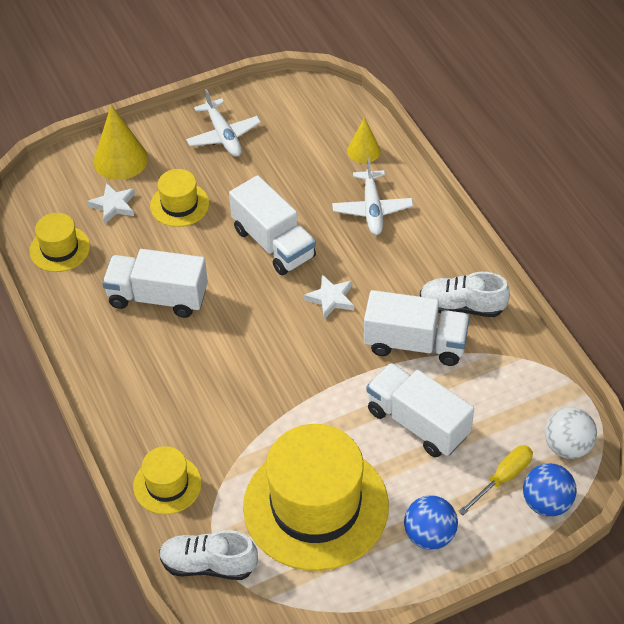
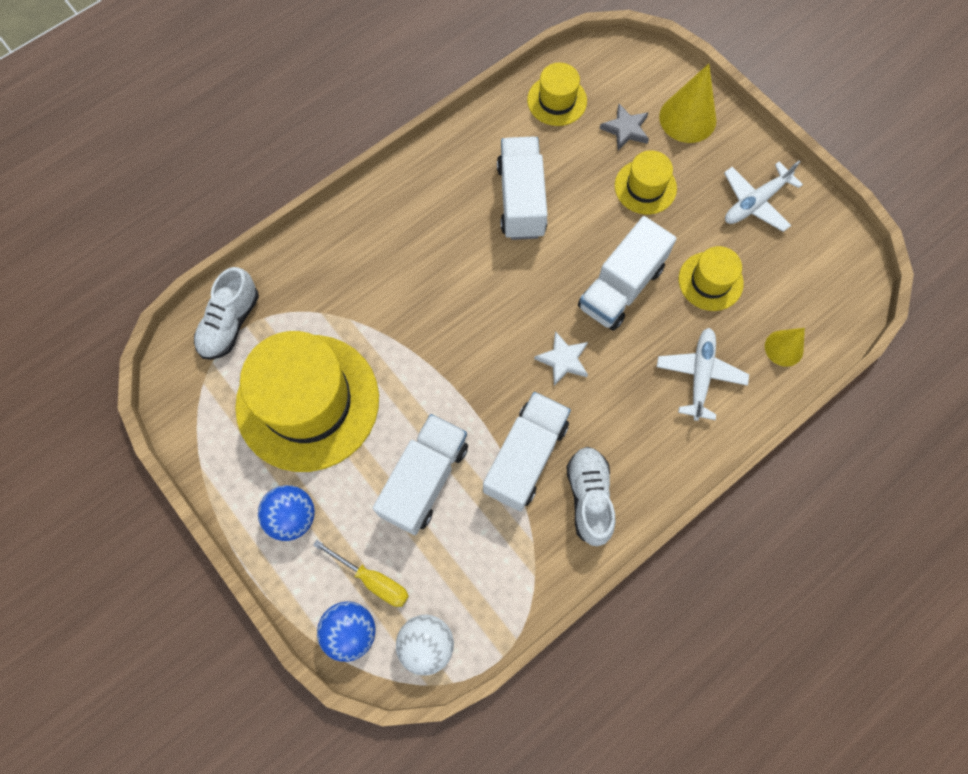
camera: 75 degrees right, 20 degrees up
white star [87,183,135,224] -> grey star [600,104,649,150]
yellow hat [133,446,202,515] -> yellow hat moved to [679,246,744,311]
white shoe [159,530,258,580] -> white shoe turned 150 degrees counterclockwise [194,267,259,360]
white plane [332,158,413,235] -> white plane turned 120 degrees clockwise [657,328,749,421]
white truck [364,290,470,366] -> white truck turned 150 degrees counterclockwise [483,392,571,512]

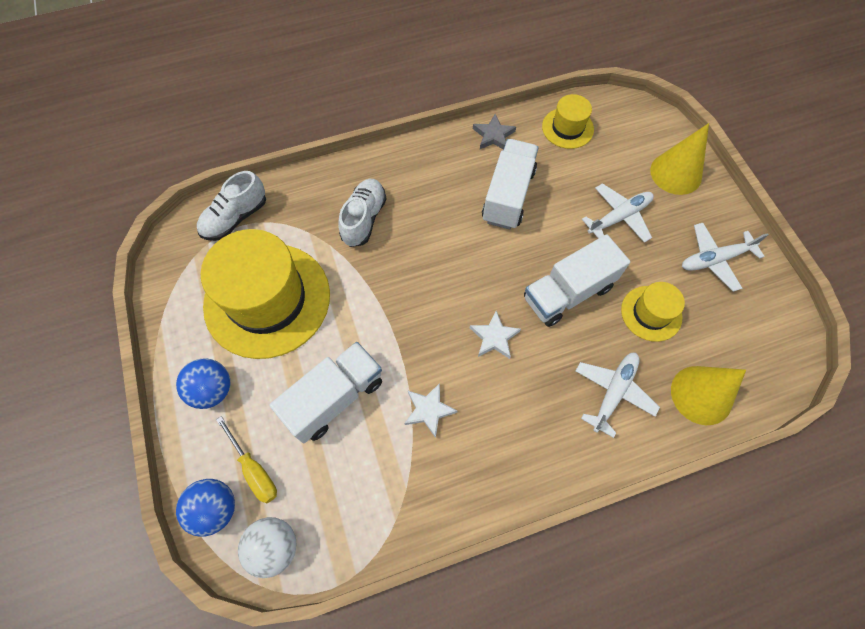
camera: 20 degrees right, 5 degrees down
white truck [483,392,571,512] -> white star [404,383,457,438]
white shoe [567,447,616,546] -> white shoe moved to [339,179,386,247]
grey star [600,104,649,150] -> grey star moved to [473,114,516,150]
yellow hat [615,150,677,214] -> white plane [582,183,654,243]
yellow cone [765,328,805,367] -> yellow cone [671,366,746,425], size x1.63

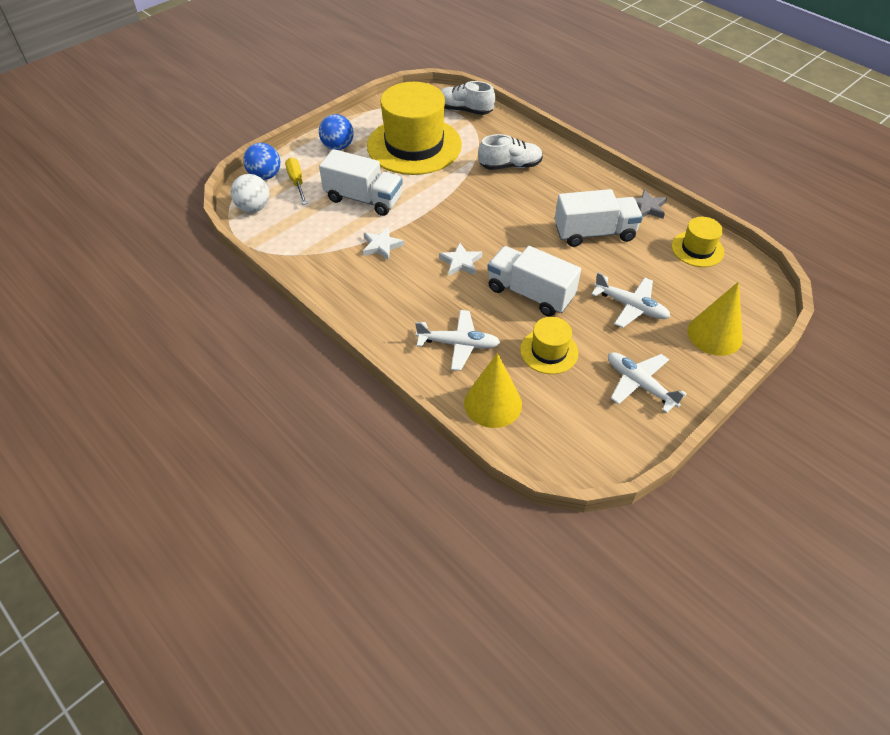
camera: 65 degrees right, 15 degrees down
yellow screwdriver [216,416,277,503] -> yellow screwdriver turned 135 degrees clockwise [285,157,307,205]

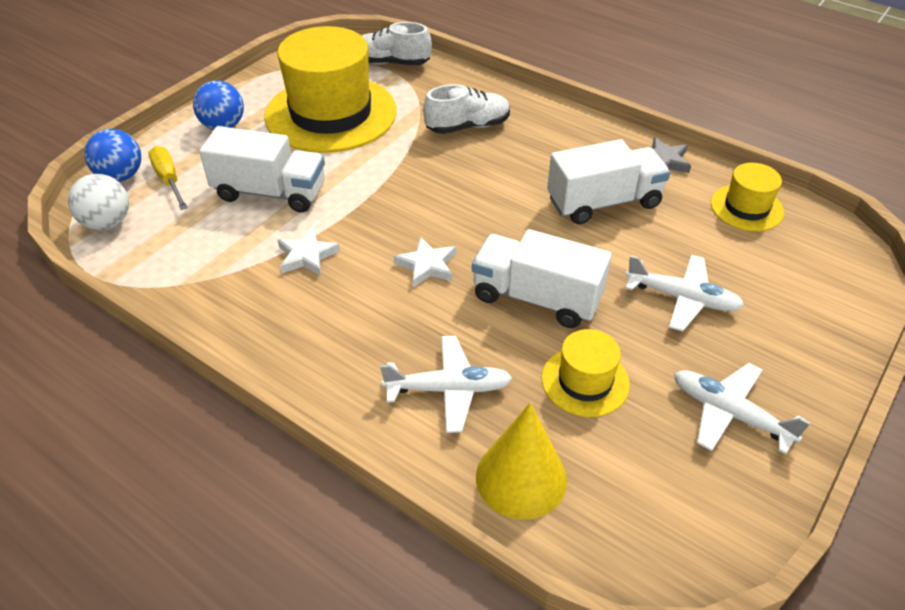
camera: 10 degrees left, 5 degrees down
yellow cone [687,282,743,356] -> none

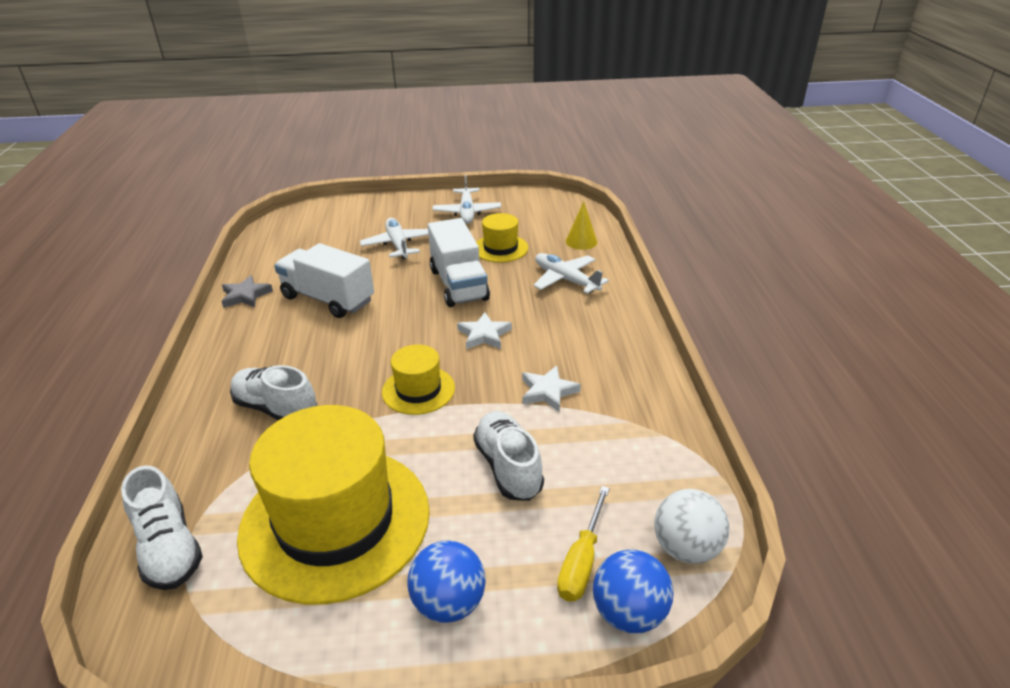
camera: 130 degrees left, 10 degrees down
white truck [199,126,325,213] -> white shoe [473,411,544,501]
yellow cone [476,402,567,520] -> yellow cone [566,201,597,250], size x0.61
yellow hat [711,163,784,231] -> yellow hat moved to [382,344,455,415]

